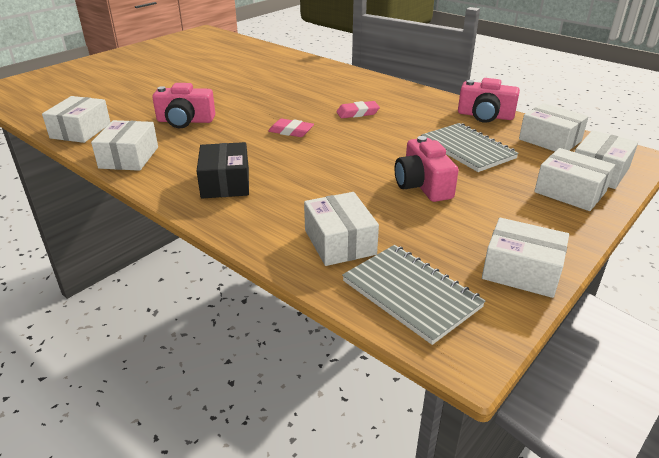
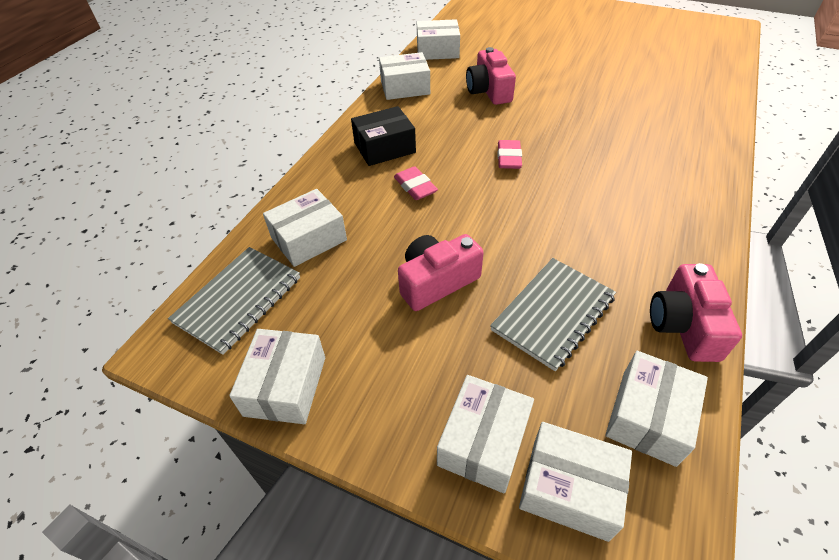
camera: 75 degrees right, 15 degrees up
pink eraser [336,101,380,118] -> pink eraser moved to [394,166,438,200]

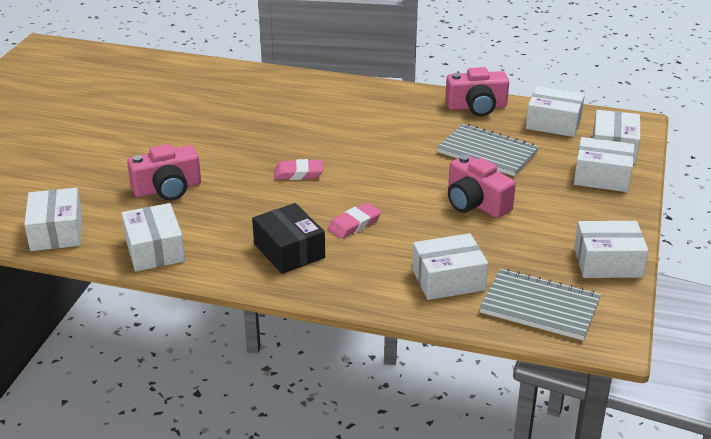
camera: 100 degrees left, 15 degrees down
white box [263,189,347,267] -> white box turned 60 degrees counterclockwise [412,233,488,300]

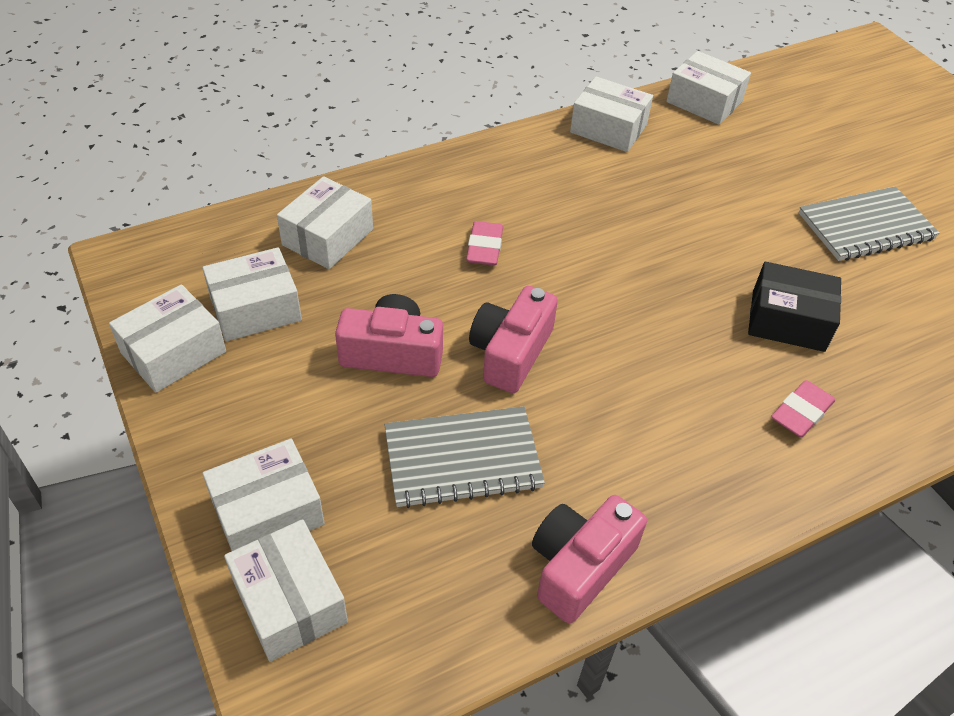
camera: 135 degrees right, 15 degrees up
pink camera [127,144,201,201] -> pink camera moved to [469,286,558,393]
black box [252,203,325,274] -> black box moved to [748,262,841,352]
pink eraser [274,159,323,180] -> pink eraser moved to [771,380,835,437]
grey notebook [480,269,601,340] -> grey notebook moved to [799,186,940,261]
white box [526,86,585,137] -> white box moved to [202,247,302,341]

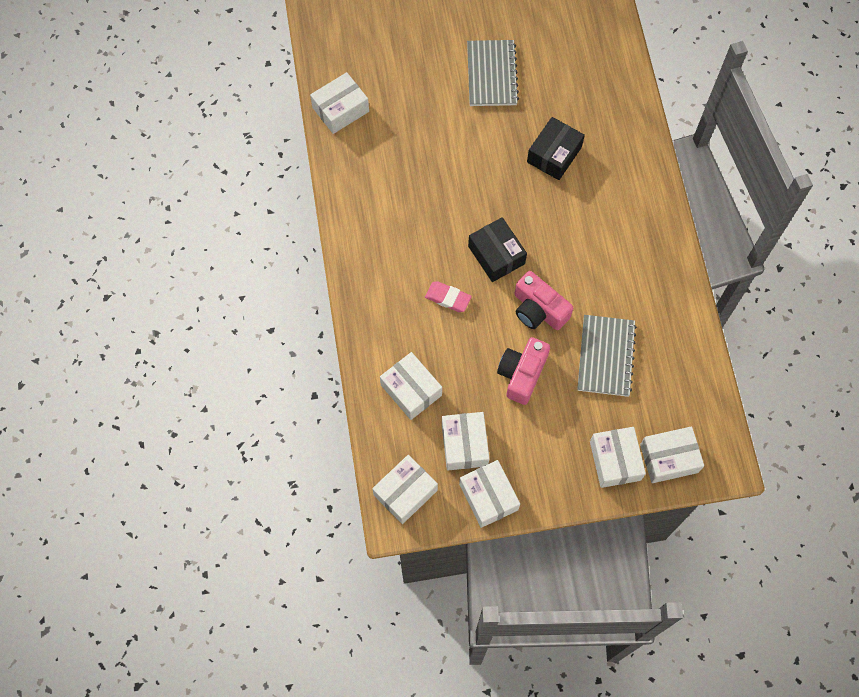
camera: 70 degrees left, 20 degrees up
pink camera [532,495,647,624] -> none
white box [570,76,653,152] -> white box moved to [372,455,438,524]
pink eraser [771,380,835,437] -> none
none -> black box [468,217,527,282]

